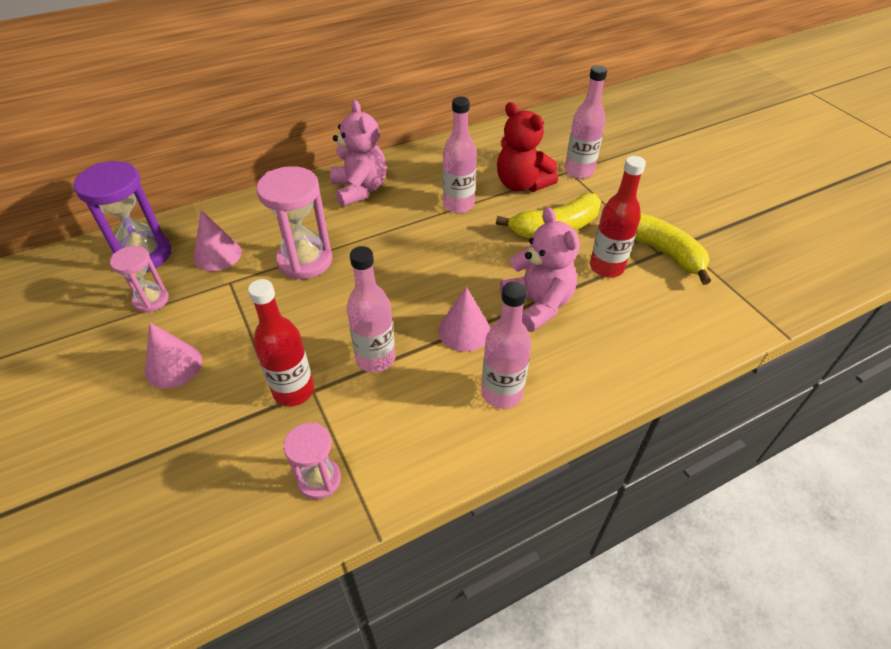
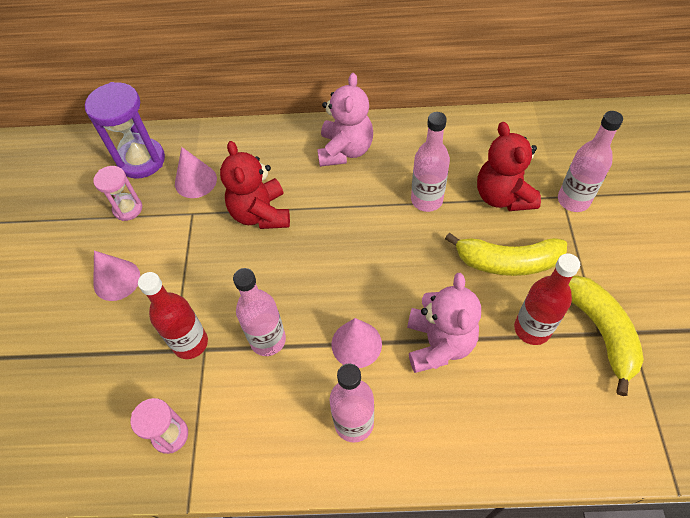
camera: 30 degrees right, 10 degrees up
pink hourglass [256,166,332,280] -> red teddy bear [220,141,290,229]

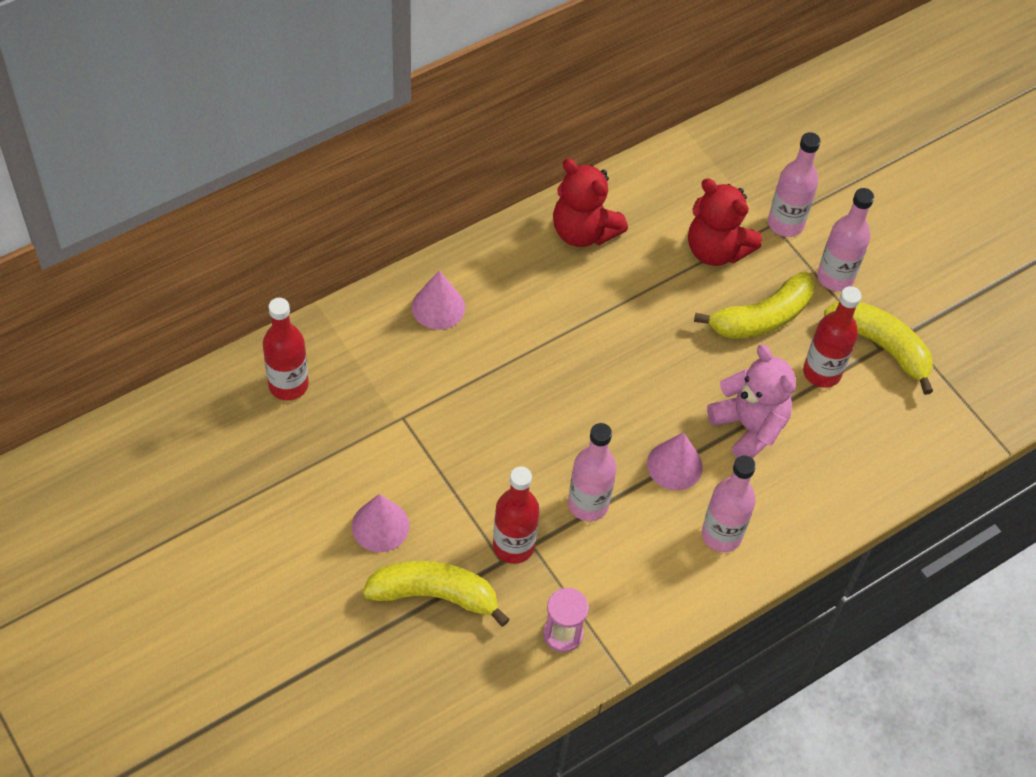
camera: 40 degrees left, 0 degrees up
purple hourglass [85,82,165,179] -> red bottle [263,298,309,400]
pink hourglass [93,166,143,221] -> none
pink cone [175,147,217,198] -> pink cone moved to [412,271,465,330]
red teddy bear [220,141,290,229] -> red teddy bear moved to [553,159,628,247]
pink teddy bear [317,73,373,167] -> none
pink bottle [411,112,450,212] -> pink bottle moved to [817,188,874,291]
none -> yellow banana [362,561,510,627]

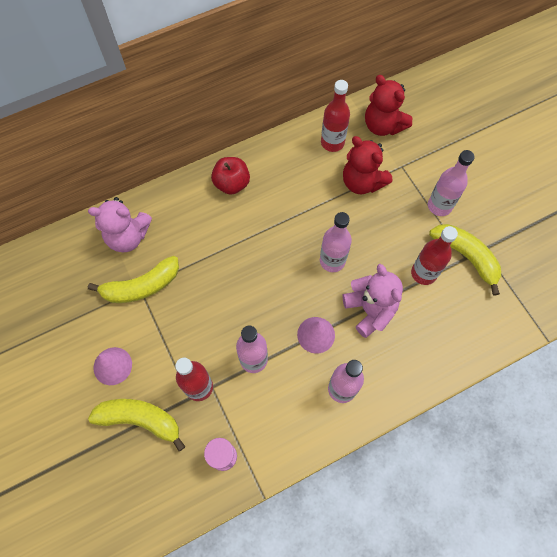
camera: 10 degrees right, 10 degrees up
red bottle [263,298,309,400] -> red bottle moved to [321,80,350,152]
pink cone [412,271,465,330] -> none
red teddy bear [553,159,628,247] -> red teddy bear moved to [365,75,413,136]
yellow banana [694,271,814,339] -> yellow banana moved to [88,256,179,303]
pink bottle [768,132,821,237] -> pink bottle moved to [320,212,352,272]
none -> pink teddy bear [88,197,152,252]
none -> red apple [211,157,250,195]

